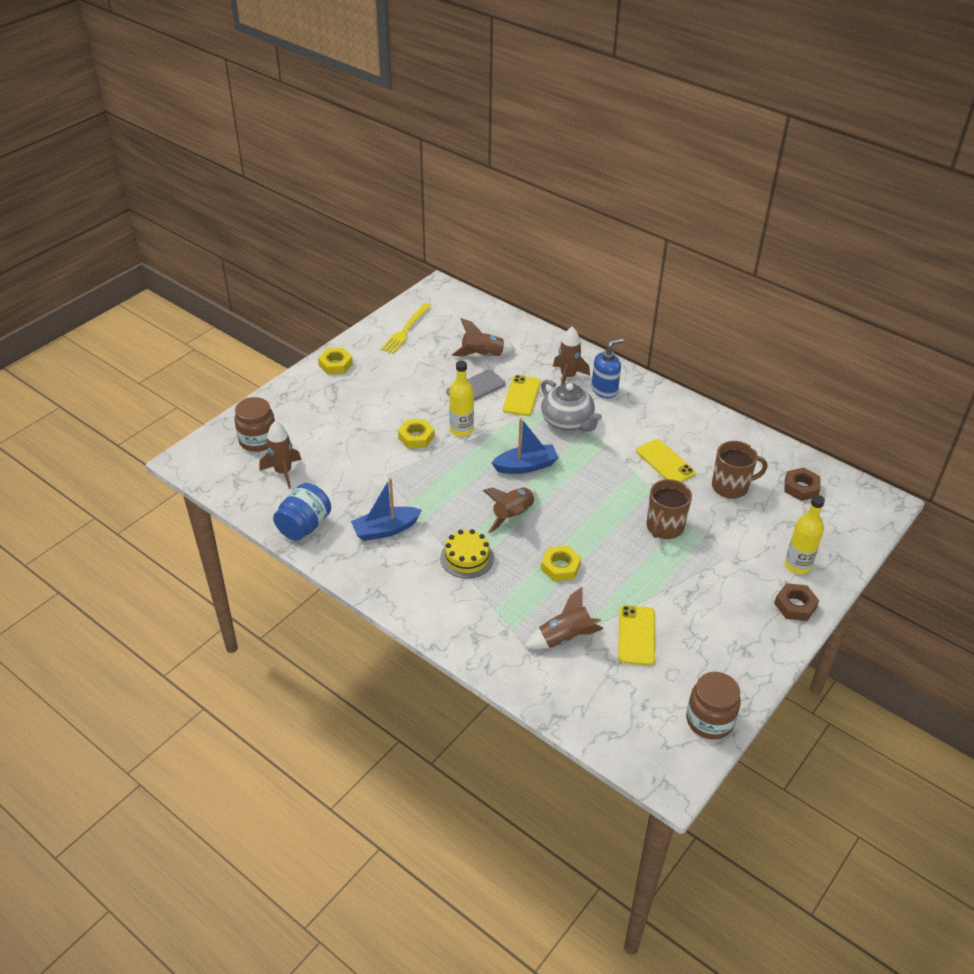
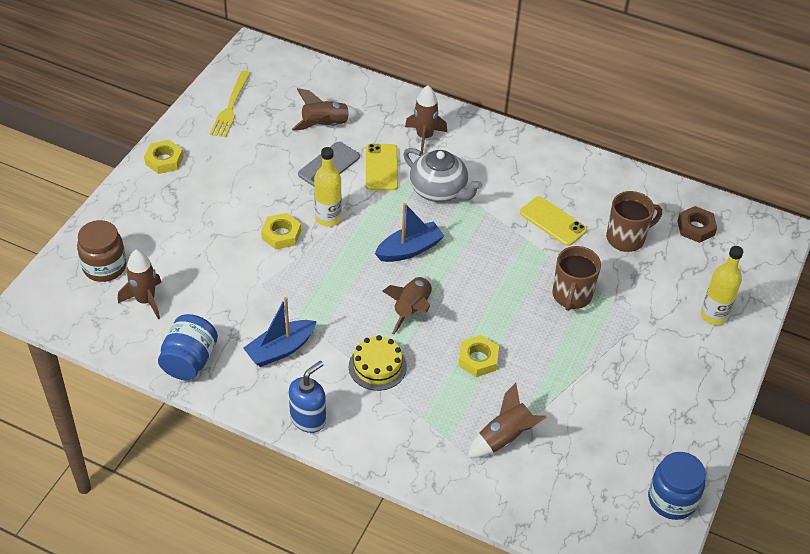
camera: 15 degrees left, 5 degrees up
blue soap dispenser [592,338,624,398] -> blue soap dispenser moved to [289,361,326,433]
yellow phone [618,605,655,665] -> none
brown jar [686,672,741,740] -> blue jar [648,452,706,520]
brown nut [774,583,819,621] -> none

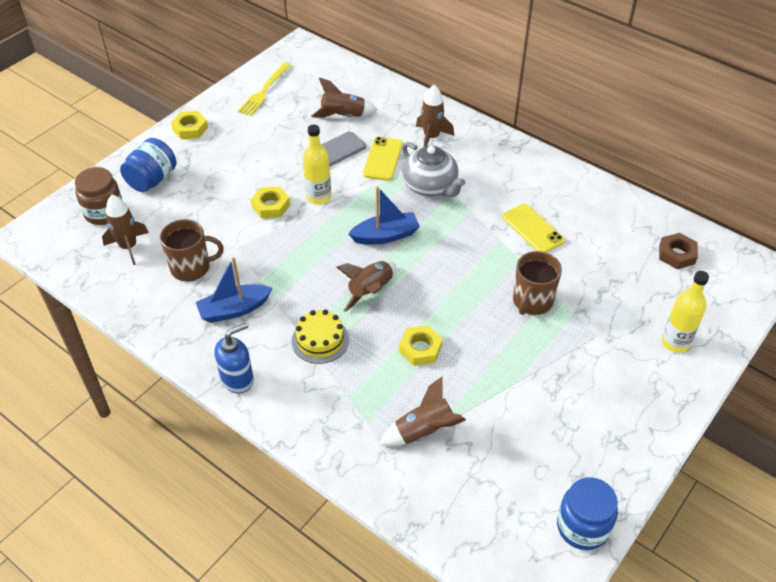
camera: 15 degrees right, 0 degrees up
blue jar [158,314,218,380] -> blue jar moved to [120,138,176,192]
brown mug [606,191,662,252] -> brown mug moved to [160,219,224,281]

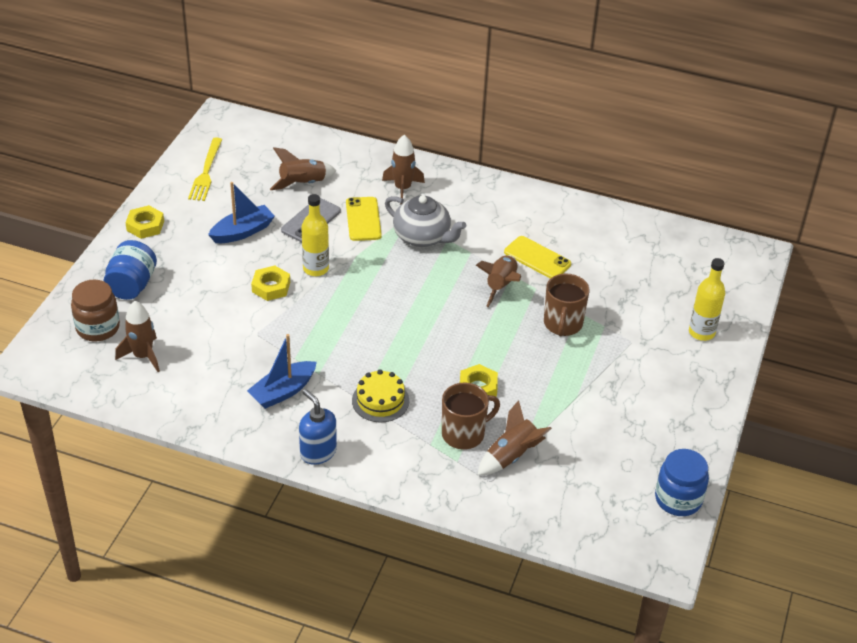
camera: 20 degrees left, 5 degrees down
brown mug [160,219,224,281] -> brown mug moved to [442,382,500,450]
blue soap dispenser [214,323,254,393] -> blue soap dispenser turned 75 degrees counterclockwise [299,389,337,465]
brown rocket [336,261,396,312] -> brown rocket moved to [476,255,521,307]
blue boat [348,186,420,244] -> blue boat moved to [208,182,275,243]
brown nut [659,233,698,269] -> none

